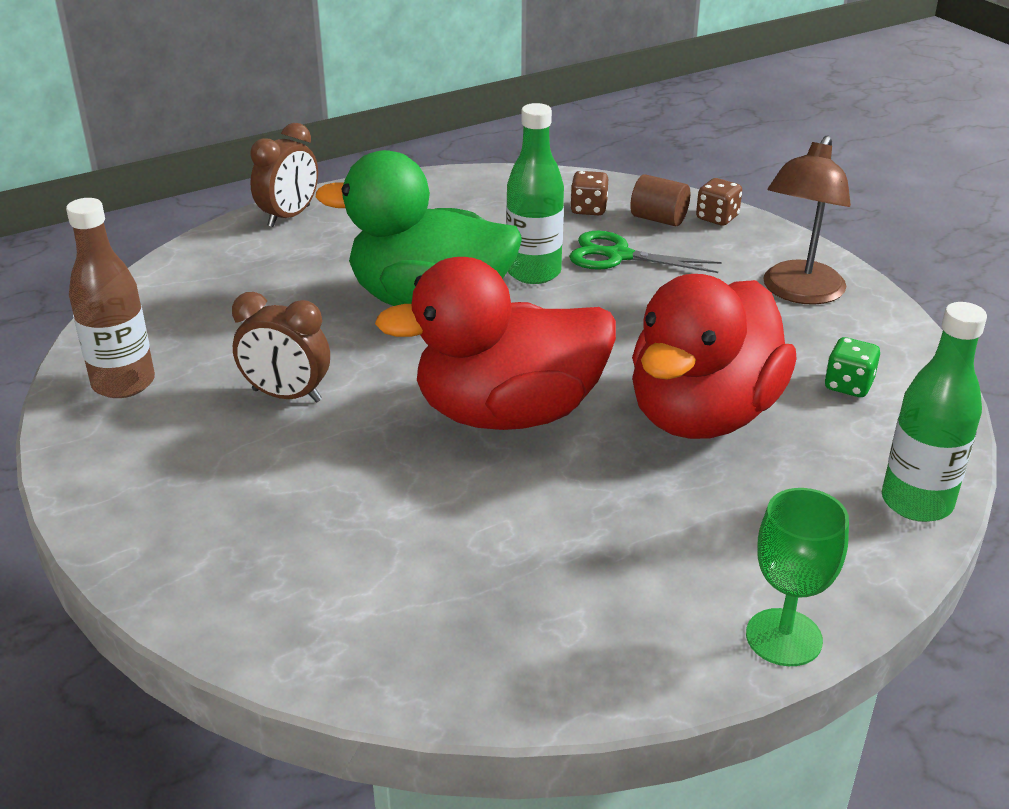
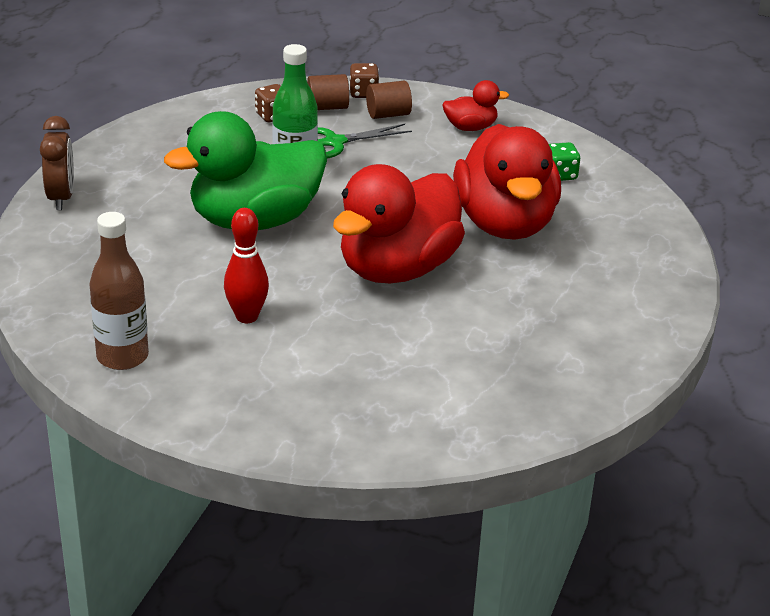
camera: 40 degrees left, 0 degrees up
brown clock [232,292,330,402] -> red bowling pin [224,208,269,323]
green goblet [746,488,849,666] -> none
brown lamp [763,136,851,305] -> red duck [443,80,509,131]
green bottle [882,302,987,522] -> none
none -> brown cylinder [366,81,412,119]

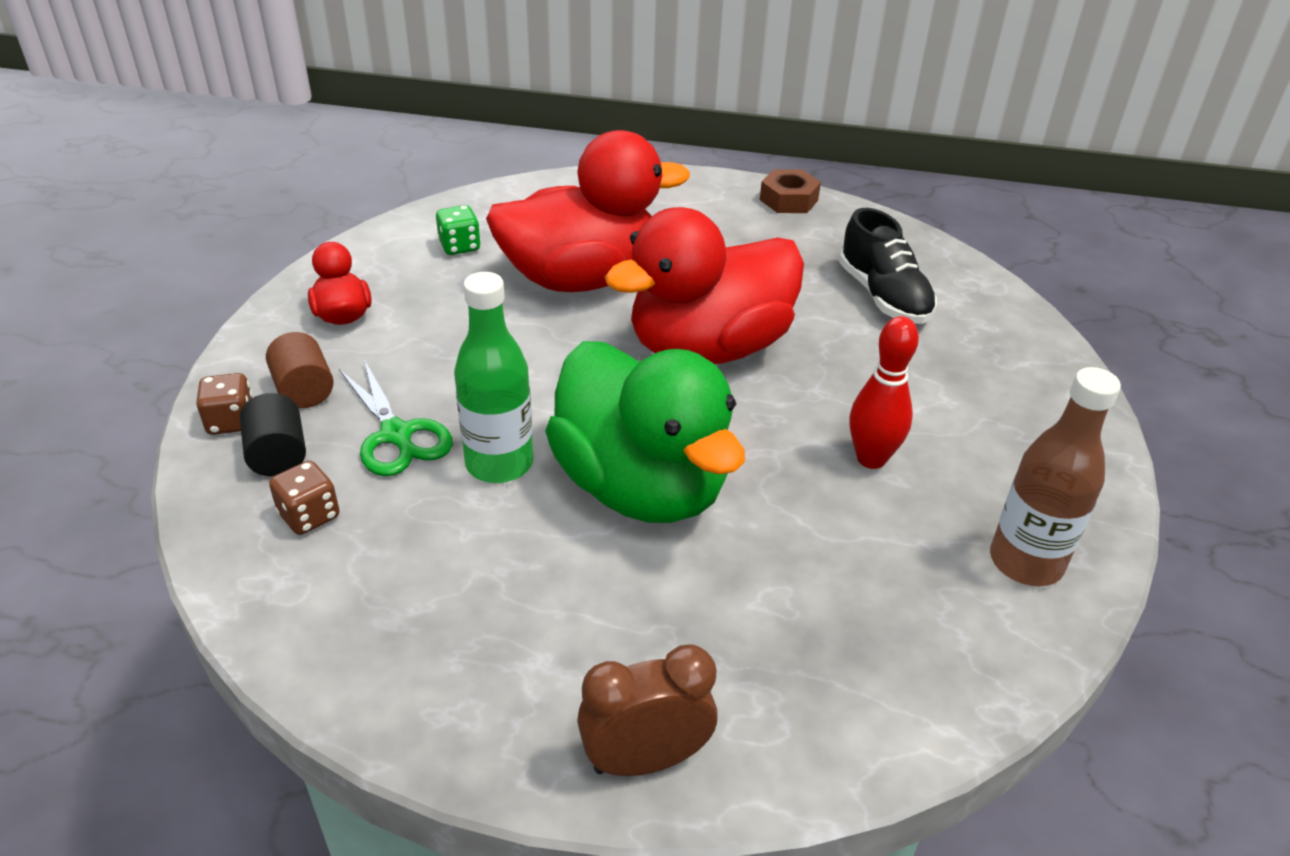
camera: 100 degrees left, 5 degrees up
brown cylinder [307,74,349,110] -> black cylinder [240,393,306,477]
red duck [333,164,465,283] -> red duck turned 120 degrees clockwise [605,207,804,364]
none -> brown nut [760,169,821,213]
none -> black shoe [839,208,937,324]

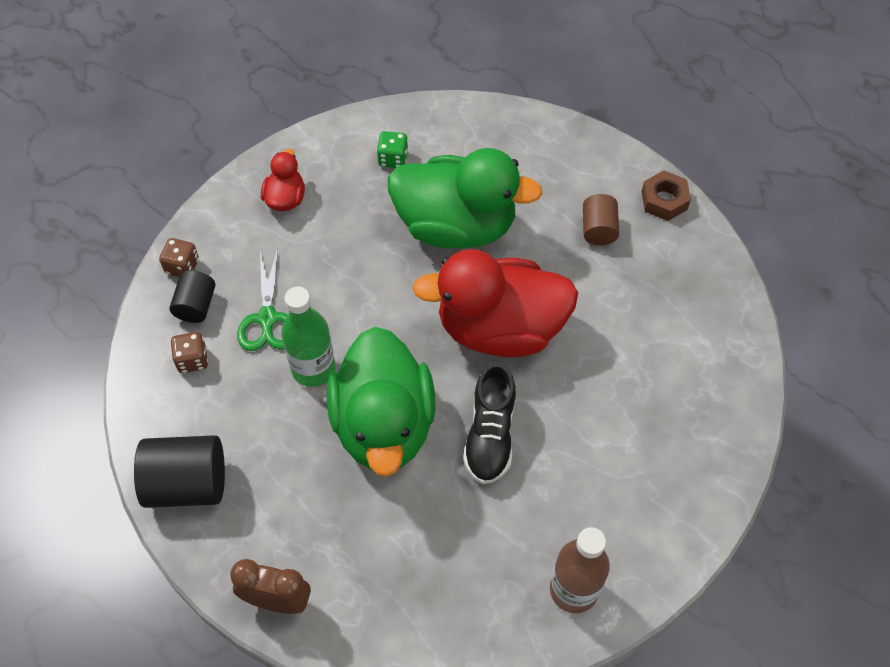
camera: 30 degrees right, 20 degrees up
brown cylinder [266,332,334,408] -> brown cylinder moved to [583,194,619,245]
red duck [486,130,690,292] -> green duck [388,148,543,248]
black shoe [839,208,937,324] -> black shoe moved to [463,363,516,484]
red bowling pin [849,316,919,469] -> none
none -> black cylinder [134,435,225,508]

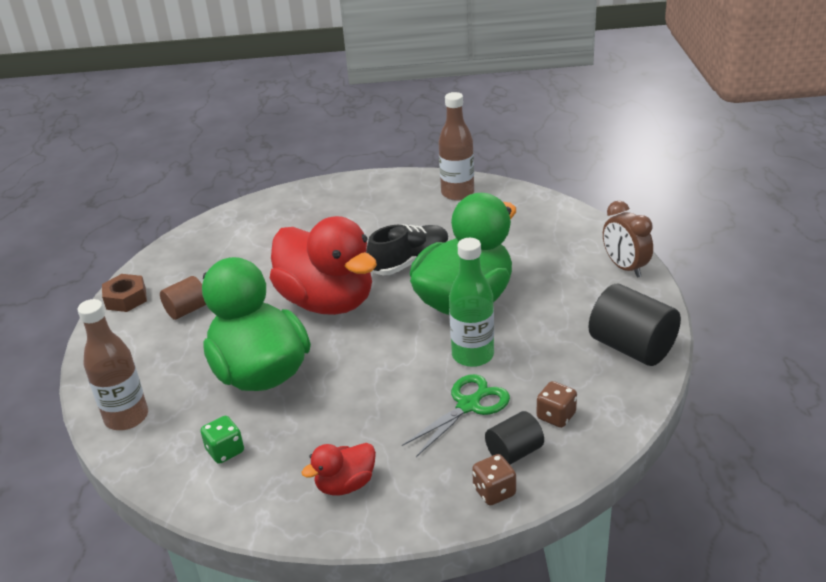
camera: 130 degrees left, 25 degrees down
none -> brown bottle [77,299,148,430]

